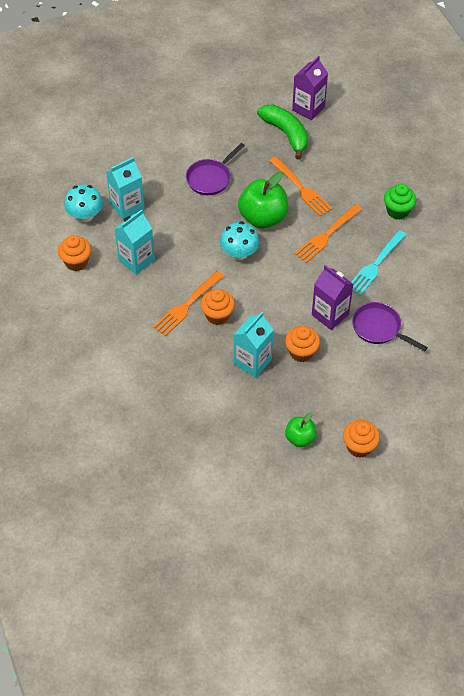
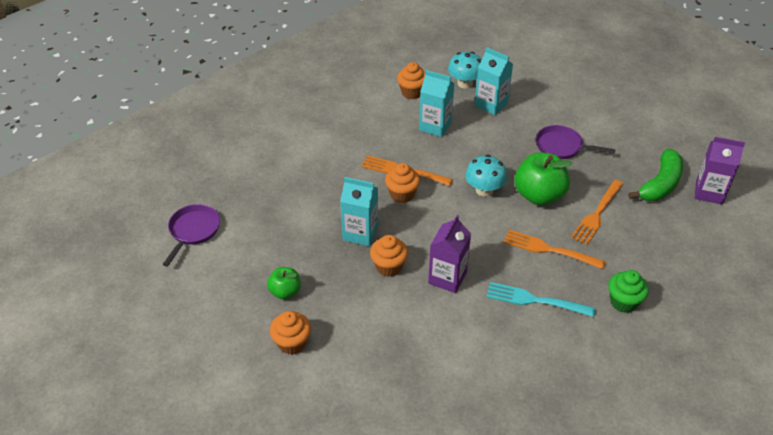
camera: 70 degrees right, 10 degrees down
purple pan [352,302,428,351] -> purple pan moved to [162,204,220,267]

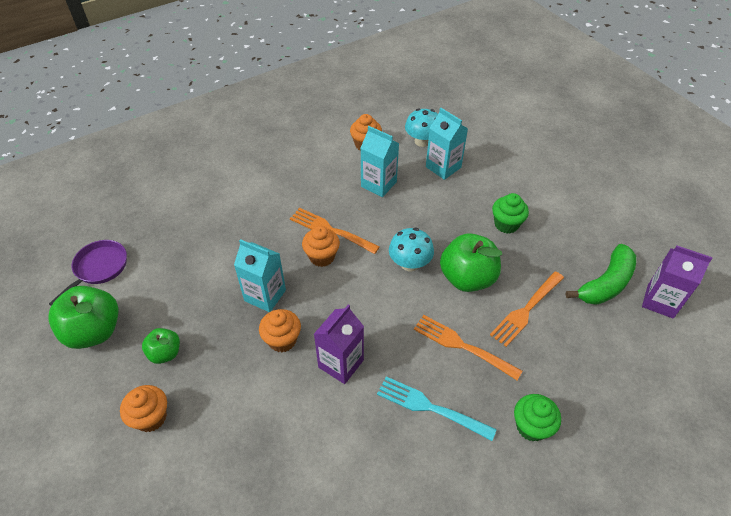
camera: 10 degrees right, 5 degrees up
purple pan [536,125,616,159] -> green cupcake [492,193,529,234]
none -> green apple [48,286,119,349]

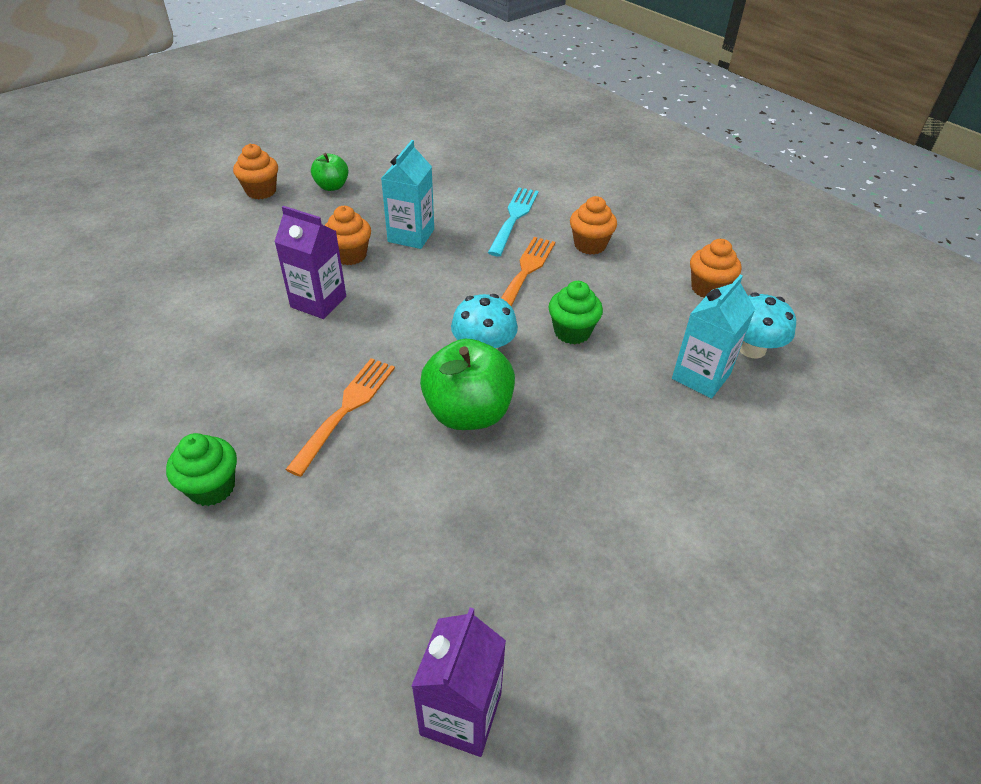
camera: 80 degrees right, 5 degrees down
green apple [48,286,119,349] -> none
purple pan [49,240,127,306] -> none
orange cupcake [302,226,340,267] -> orange cupcake moved to [570,196,617,255]
turquoise carton [361,126,399,197] -> none
turquoise fork [377,377,497,441] -> turquoise fork moved to [488,188,539,256]
orange fork [490,271,564,347] -> none
green cupcake [492,193,529,234] -> green cupcake moved to [549,281,603,344]
green banana [566,244,636,305] -> none

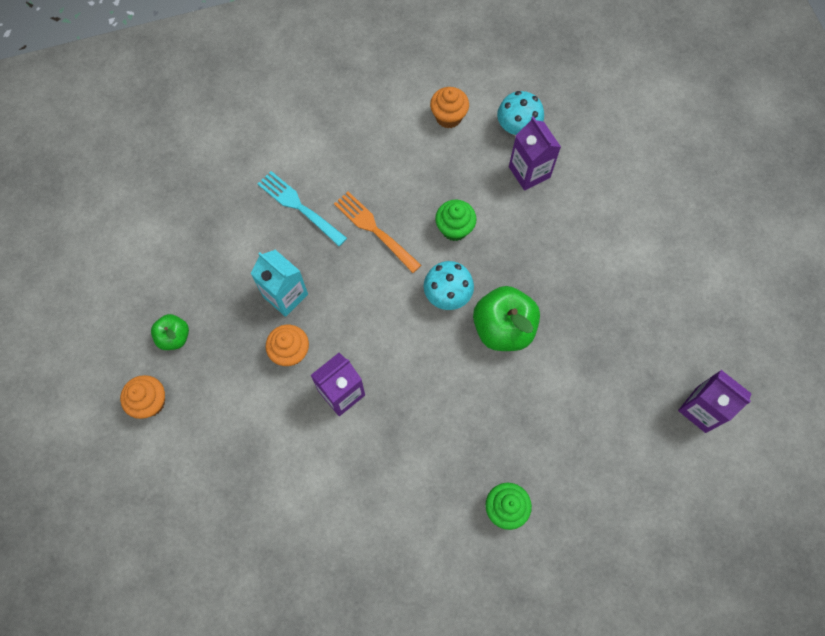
camera: 65 degrees left, 25 degrees up
orange fork [285,358,395,477] -> none
orange cupcake [570,196,617,255] -> none
turquoise carton [672,275,755,399] -> purple carton [509,116,561,191]

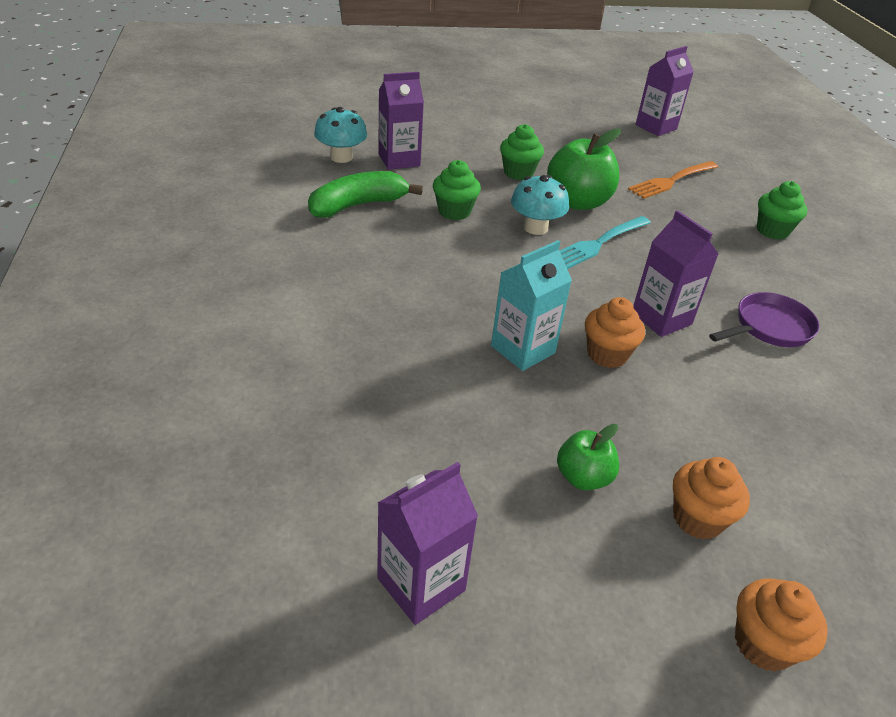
camera: 85 degrees left, 30 degrees down
turquoise fork [258,171,347,246] -> turquoise fork moved to [560,216,651,269]
orange fork [334,192,421,273] -> orange fork moved to [628,161,718,199]
orange cupcake [430,87,469,128] -> orange cupcake moved to [735,578,828,672]
none -> green banana [308,171,423,218]
none -> purple carton [377,462,478,625]
none -> green cupcake [500,124,544,180]
none -> purple pan [709,292,820,347]

